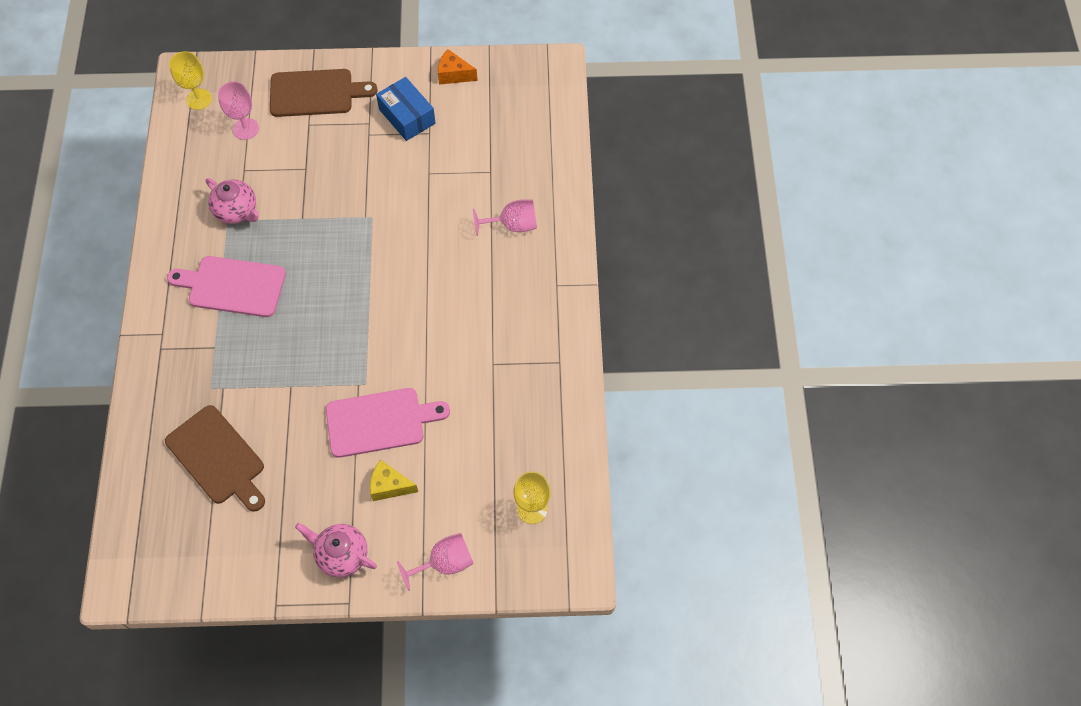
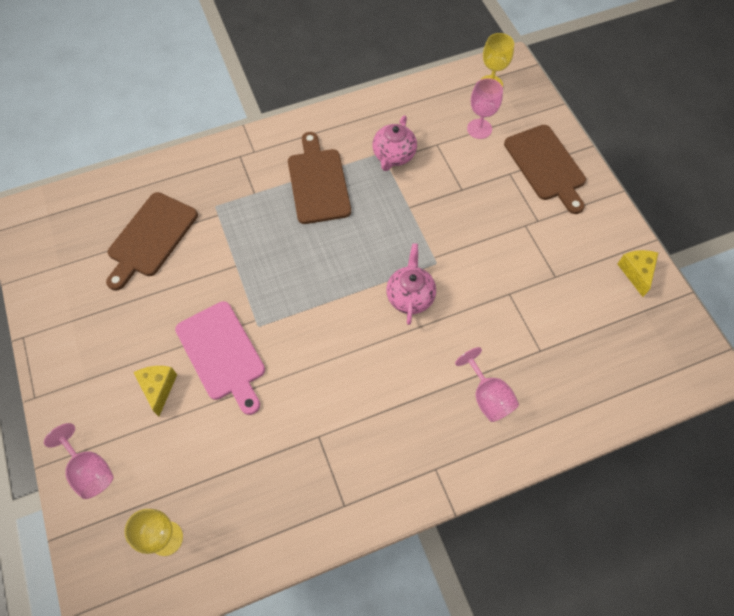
camera: 70 degrees right, 0 degrees up
pink cutting board [167,256,286,317] -> brown cutting board [288,132,351,224]
pink teapot [295,523,377,578] -> pink teapot moved to [386,243,436,325]
blue box [376,77,436,141] -> none
orange cheese [438,49,478,85] -> yellow cheese [617,250,658,297]

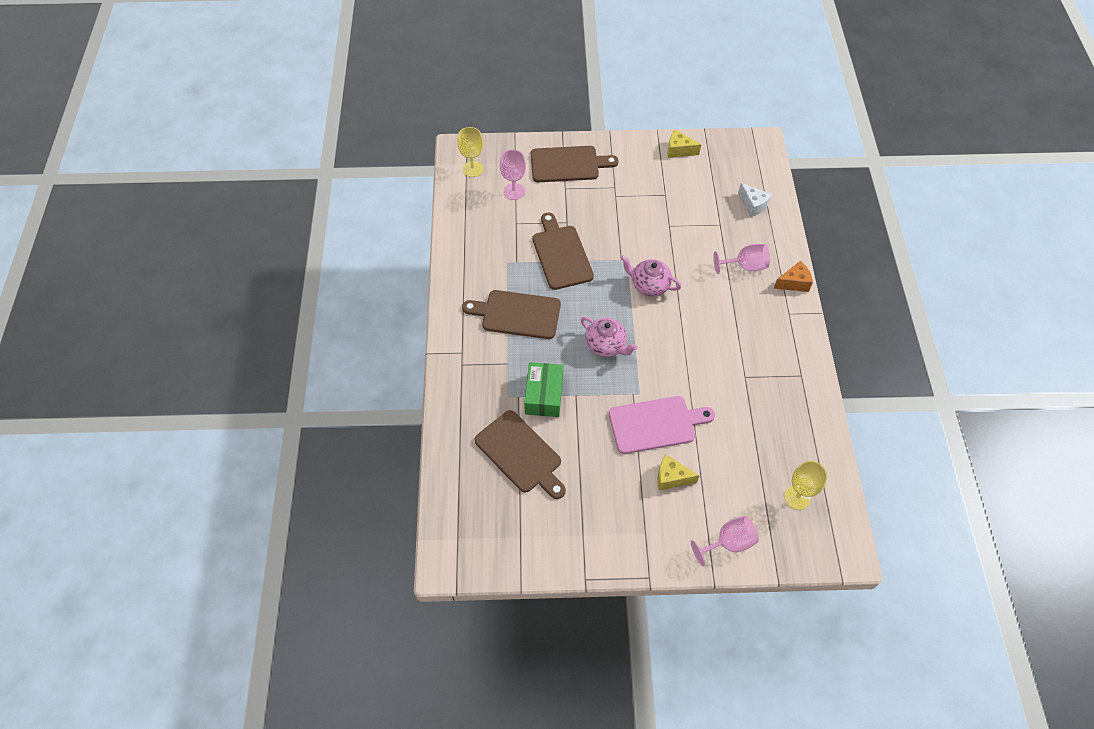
camera: 70 degrees left, 5 degrees down
pink teapot [373,116,417,171] -> pink teapot moved to [581,317,638,357]
none -> green box [524,362,563,417]
none -> brown cutting board [532,213,594,290]
none -> white cheese [738,183,772,217]
none -> orange cheese [774,261,813,292]

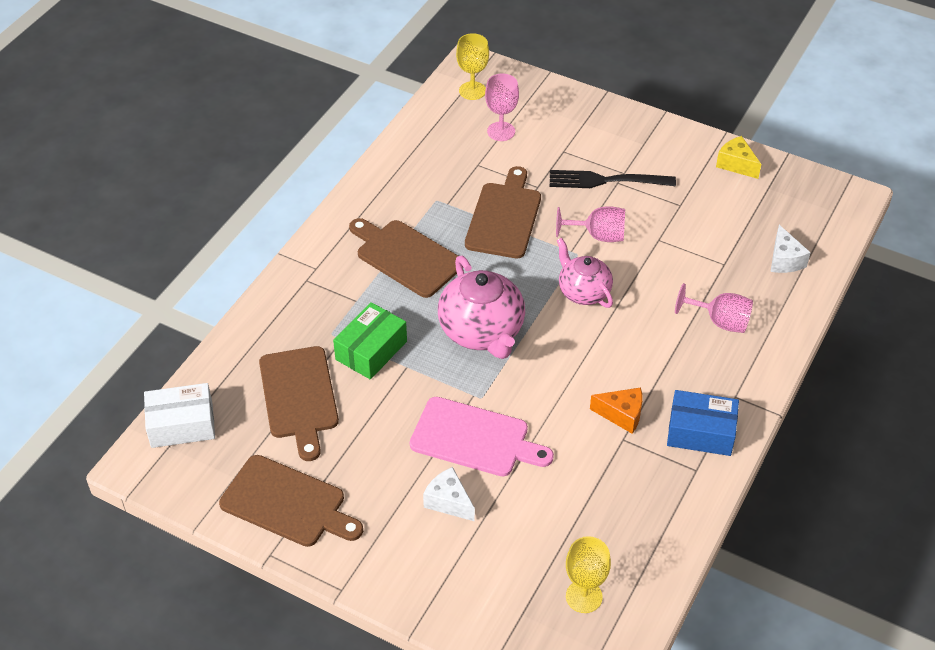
camera: 30 degrees right, 10 degrees down
brown cutting board [531,146,619,182] -> brown cutting board moved to [219,455,363,547]
pink teapot [581,317,638,357] -> pink teapot [438,256,525,359], size x1.58
yellow cheese [657,454,700,490] -> white cheese [423,467,475,521]
pink goblet [691,516,759,566] -> pink goblet moved to [556,206,625,242]
orange cheese [774,261,813,292] -> orange cheese moved to [590,387,643,434]
none -> white box [144,383,215,448]
none -> black fork [550,170,676,188]
none -> blue box [667,390,739,456]

